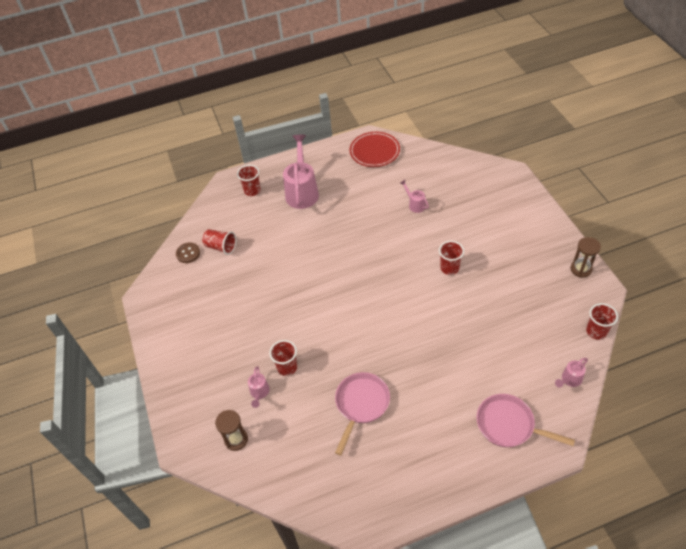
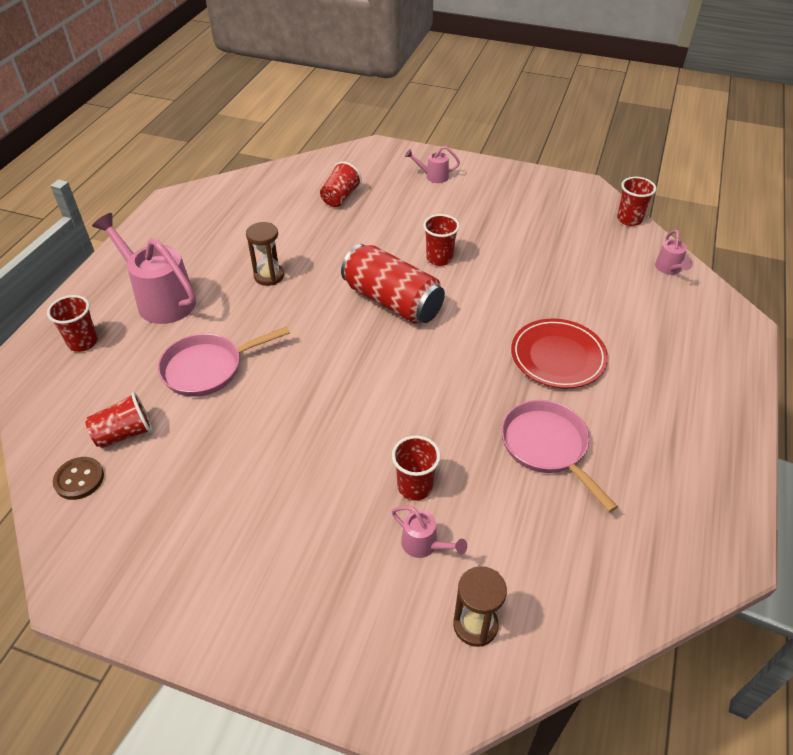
camera: 55 degrees left, 5 degrees down
red plate [350,132,400,167] -> red plate moved to [511,318,608,388]
pink watering can [400,180,429,213] -> pink watering can moved to [405,146,460,183]
pink pan [476,394,575,447] -> pink pan moved to [158,326,290,397]
brown hourglass [571,237,601,278] -> brown hourglass moved to [246,222,284,286]
none -> red cup [320,161,362,207]
none -> red can [341,244,445,324]

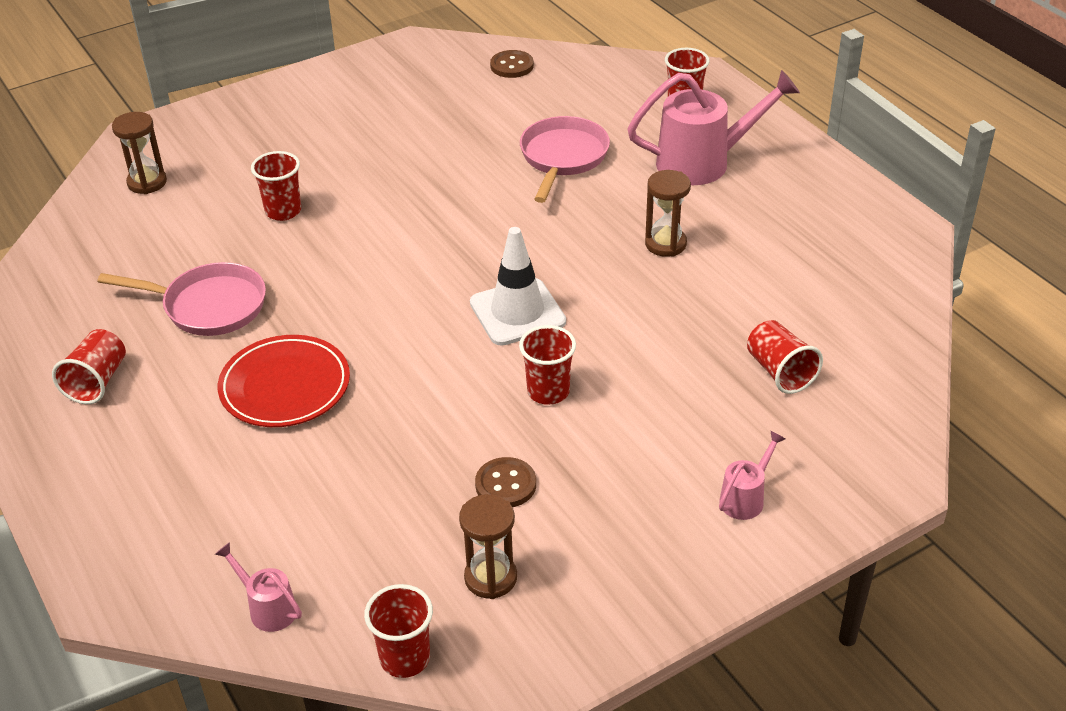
camera: 130 degrees right, 5 degrees down
red cup [85,392,153,448] -> red cup moved to [52,329,126,404]
red can [341,244,445,324] -> white traffic cone [470,227,566,346]
pink watering can [392,506,467,558] -> none
none -> brown hourglass [459,494,517,599]
none -> brown button [475,457,536,507]

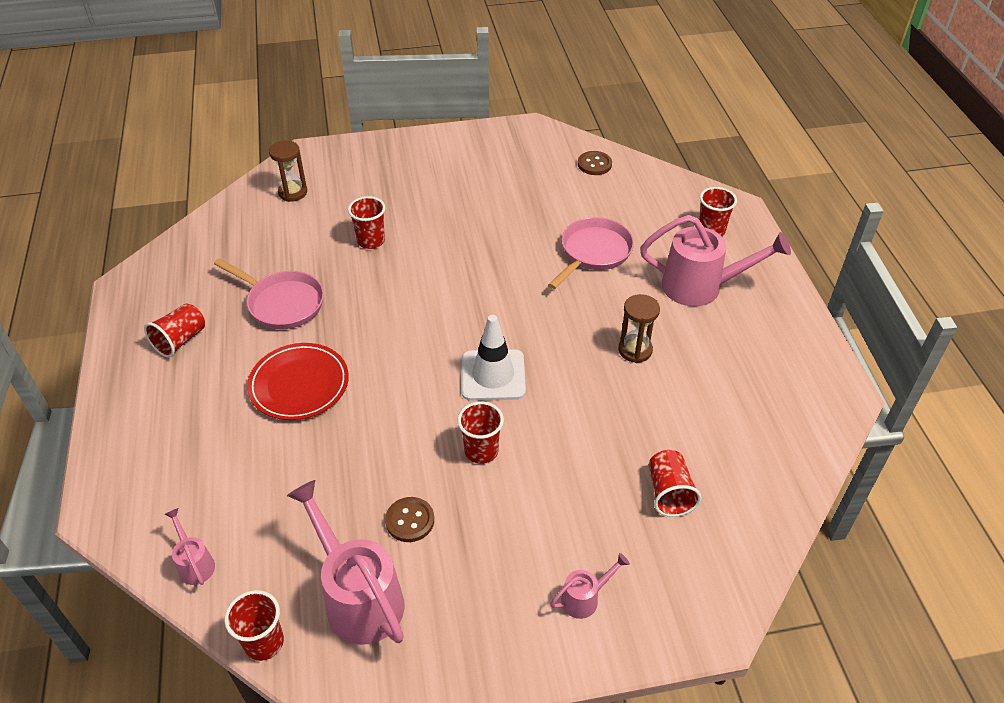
camera: 20 degrees right, 5 degrees up
brown hourglass [459,494,517,599] -> pink watering can [287,480,404,645]

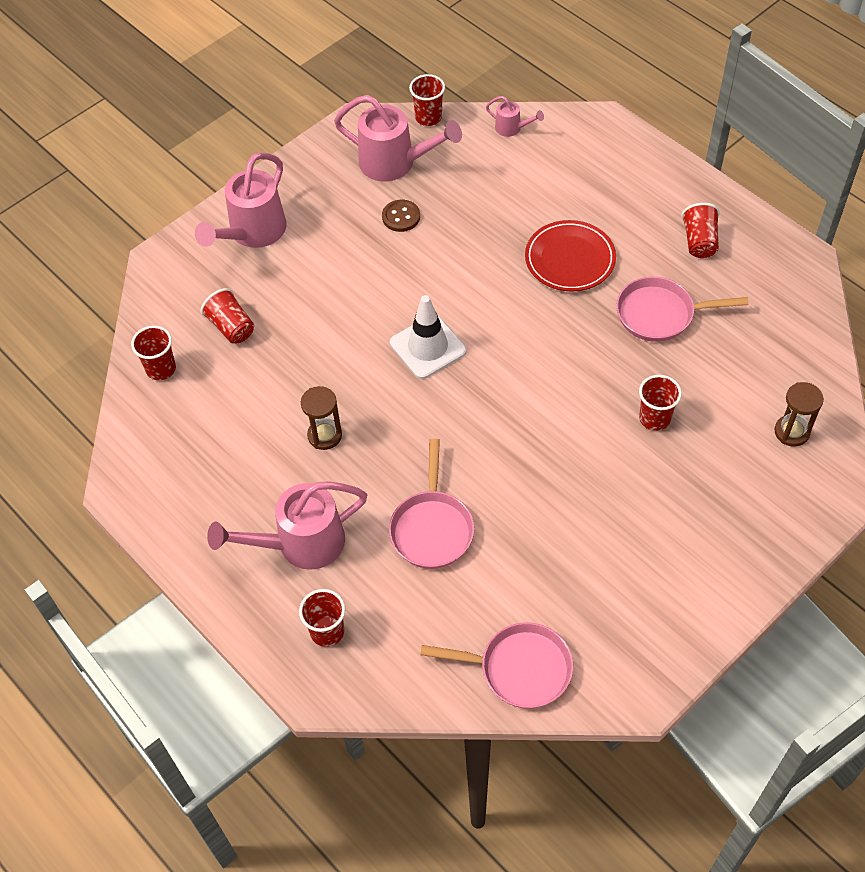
camera: 150 degrees right, 10 degrees up
red cup [458,402,504,464] -> red cup moved to [131,326,176,380]
pink watering can [550,553,630,619] -> pink watering can [195,152,287,248], size x2.10
brown button [578,151,612,175] -> pink pan [420,622,573,709]

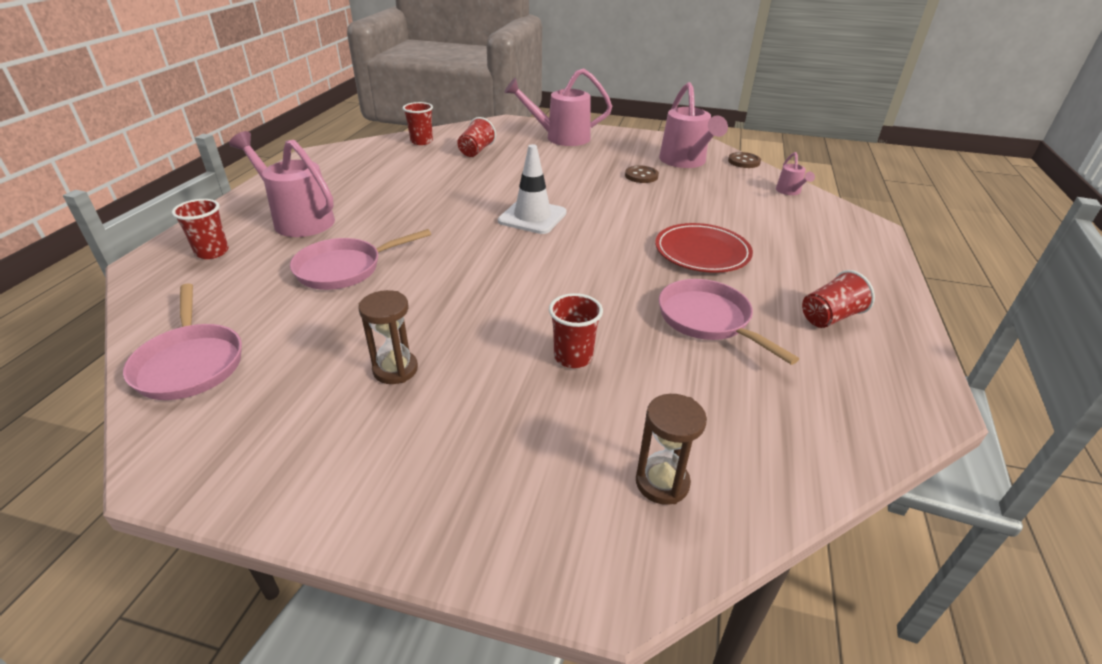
camera: 55 degrees right, 20 degrees down
brown hourglass [301,386,342,450] -> brown hourglass moved to [358,290,418,384]
red cup [409,74,445,126] -> brown button [728,152,761,168]

